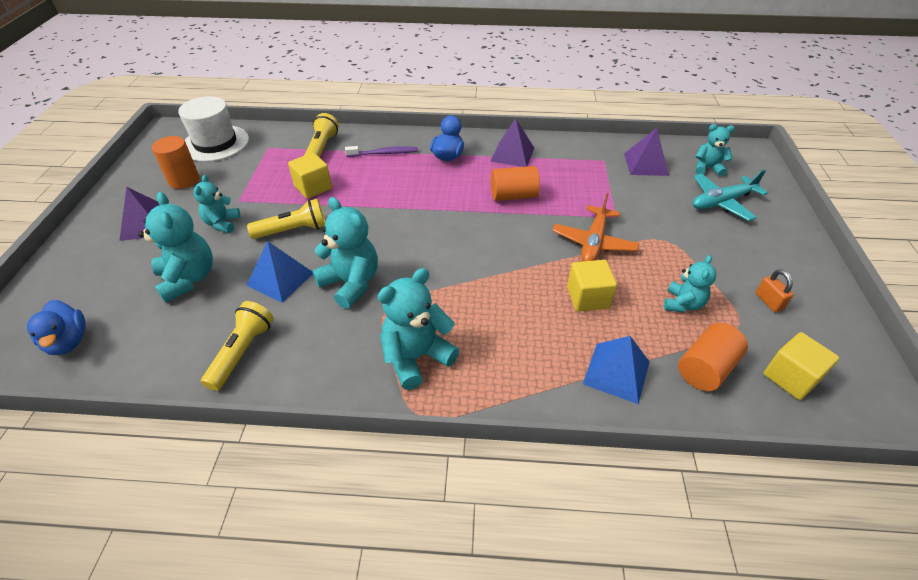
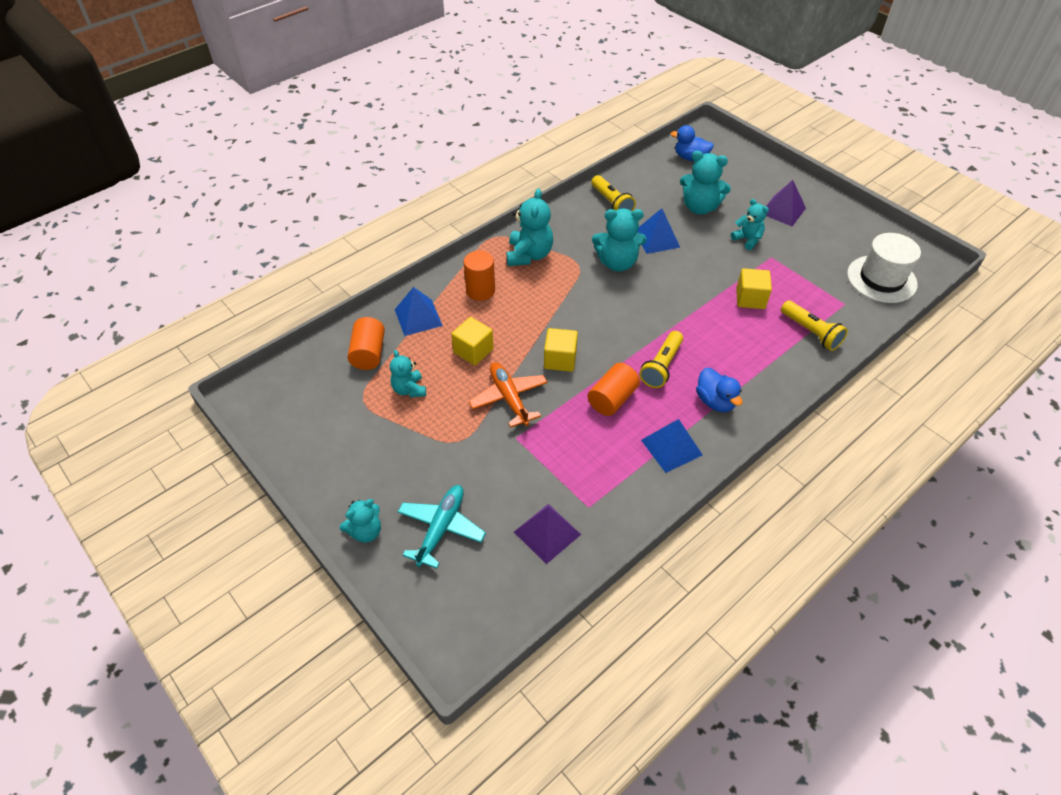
camera: 135 degrees right, 5 degrees up
orange cylinder [152,136,199,189] -> orange cylinder moved to [464,251,495,301]
yellow flashlight [247,199,325,239] -> yellow flashlight moved to [639,331,683,388]
purple toothbrush [345,146,418,157] -> none
purple pyramid [490,118,534,167] -> blue pyramid [641,419,702,473]
turquoise teddy bear [696,124,735,177] -> turquoise teddy bear moved to [340,499,381,543]
orange padlock [756,269,794,312] -> none
yellow cube [764,332,839,400] -> yellow cube moved to [544,328,578,372]

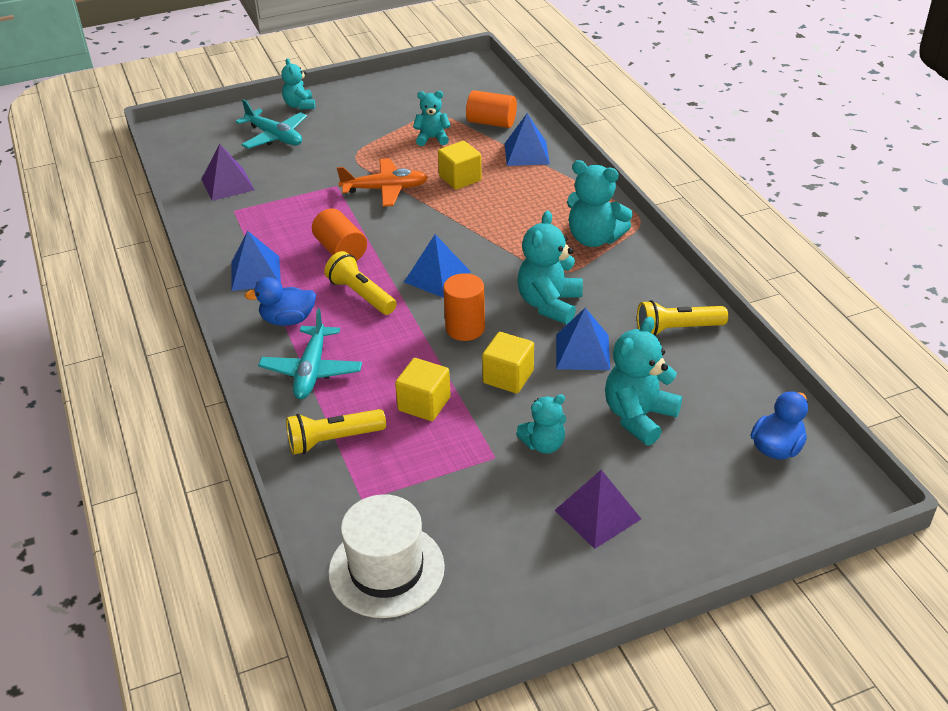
camera: 110 degrees right, 10 degrees down
orange cylinder [464,251,495,301] -> orange cylinder moved to [443,273,485,341]
yellow cube [544,328,578,372] -> yellow cube moved to [482,332,534,393]
none -> turquoise plane [258,308,362,399]
none -> blue pyramid [404,234,471,298]

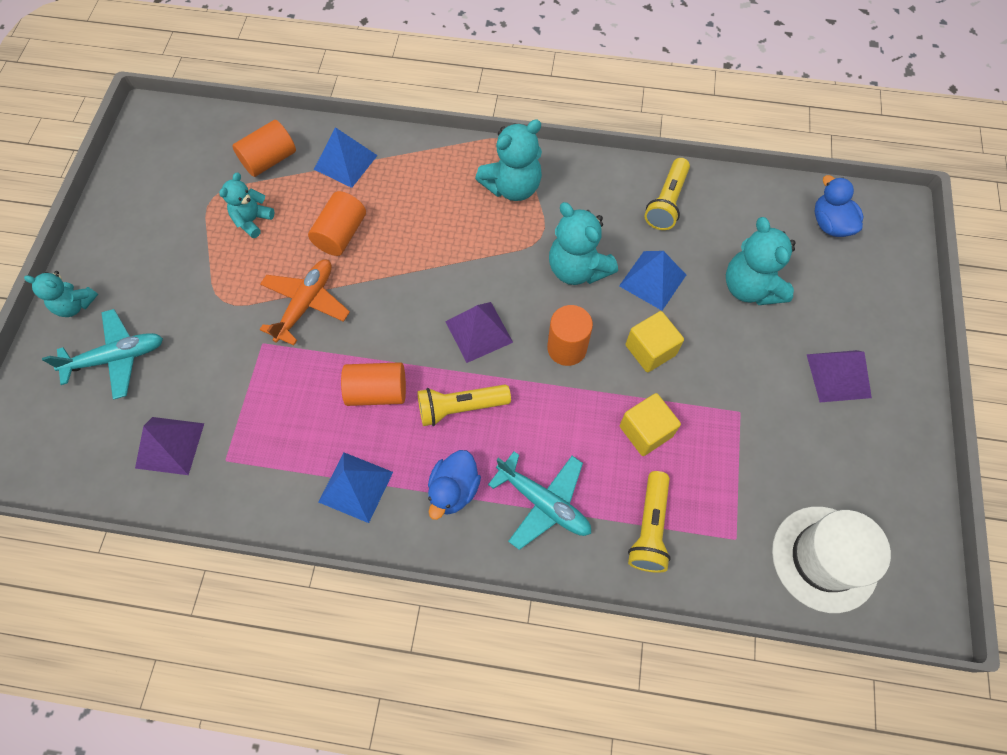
camera: 60 degrees left, 25 degrees up
blue pyramid [404,234,471,298] -> purple pyramid [445,302,513,363]
yellow cube [438,141,482,190] -> orange cylinder [308,191,366,256]
turquoise teddy bear [516,394,566,454] -> none

